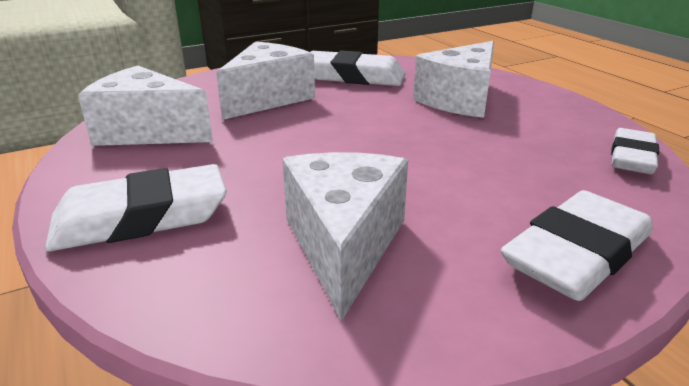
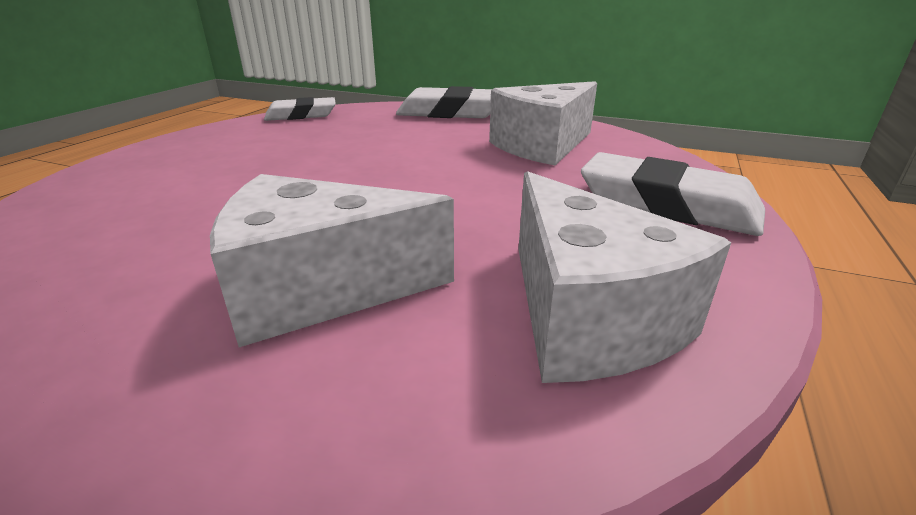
camera: 130 degrees left, 0 degrees up
white eraser [311,50,405,86] -> none
white cheese [413,41,494,118] -> none

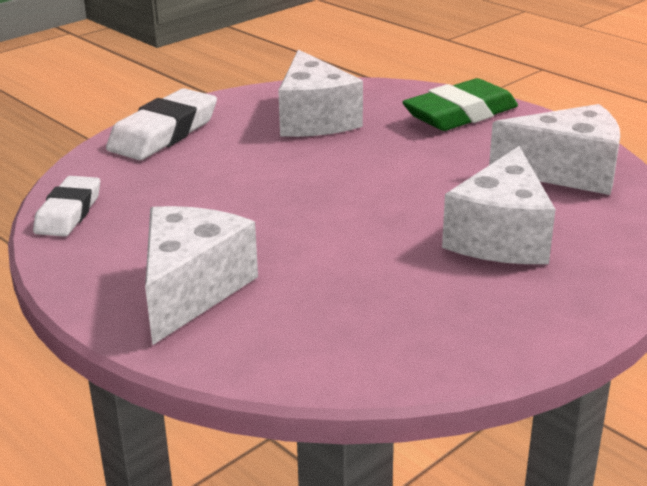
camera: 65 degrees left, 0 degrees up
white eraser [581,152,765,236] -> green eraser [402,78,518,131]
none -> white cheese [145,206,258,345]

